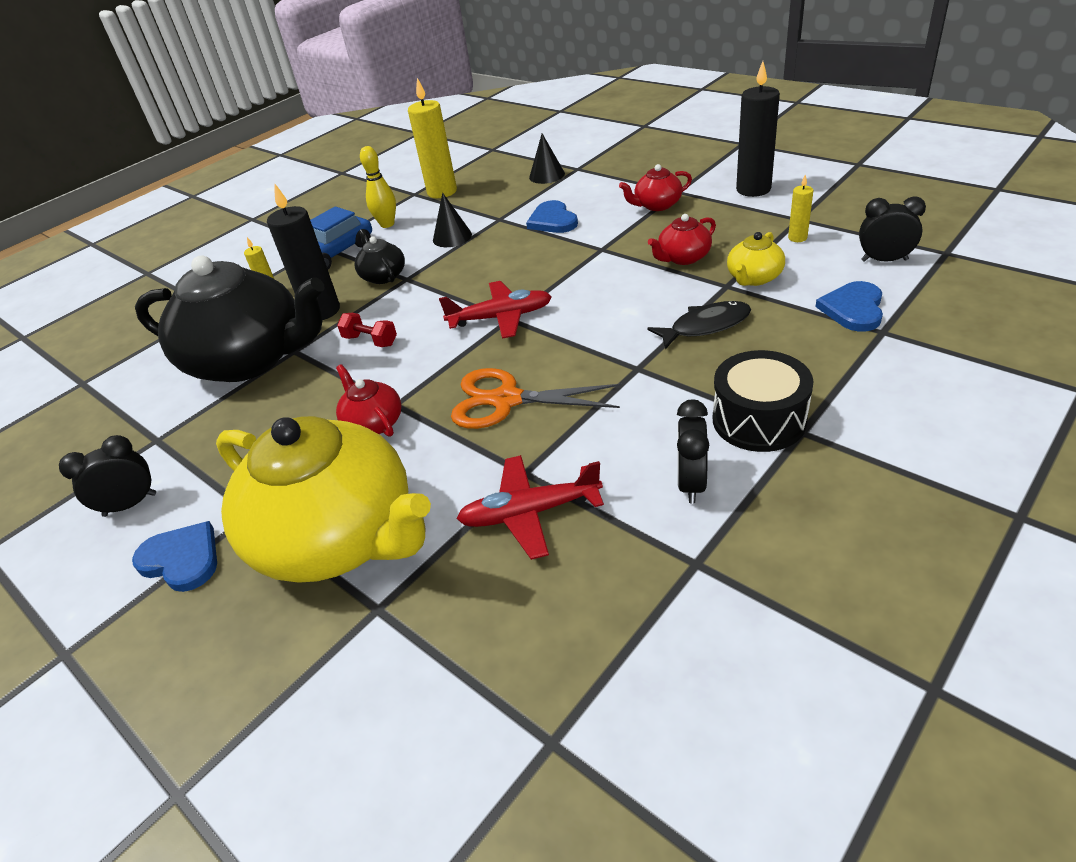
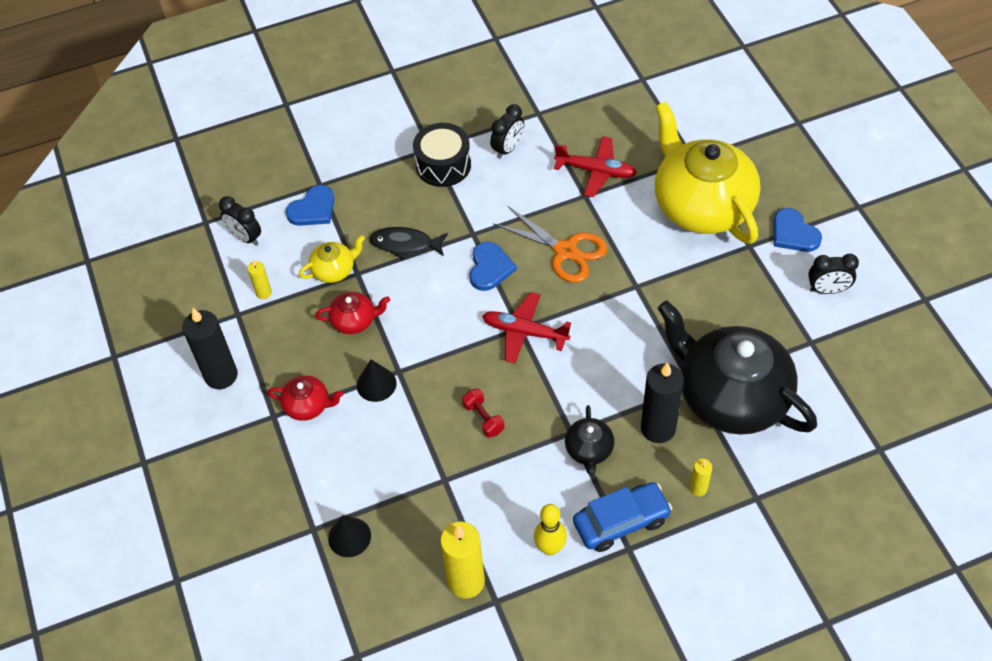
camera: 155 degrees left, 15 degrees up
red teapot [336,364,401,437] -> none
red dumbbell [337,313,397,347] -> red dumbbell moved to [462,388,504,438]
black cone [433,193,472,247] -> black cone moved to [357,359,397,402]
blue heart [526,200,578,233] -> blue heart moved to [469,242,517,291]

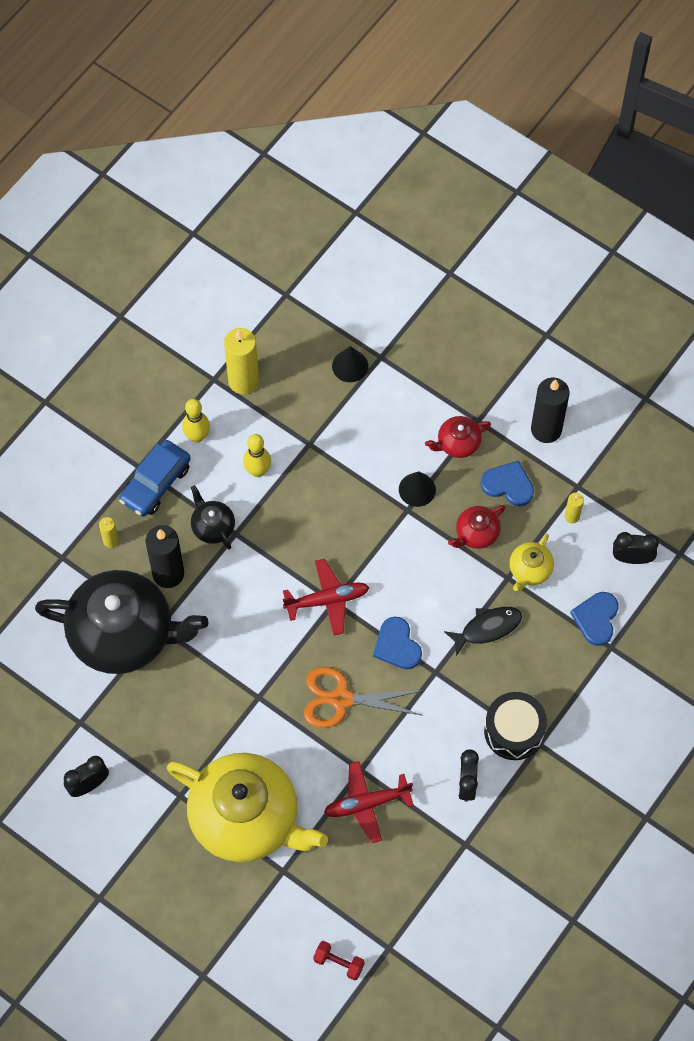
camera: 145 degrees right, 10 degrees up
red dumbbell [462,388,504,438] -> red dumbbell moved to [313,941,365,981]
blue heart [773,208,822,252] -> blue heart moved to [481,460,534,506]
none -> yellow bowling pin [243,434,271,477]

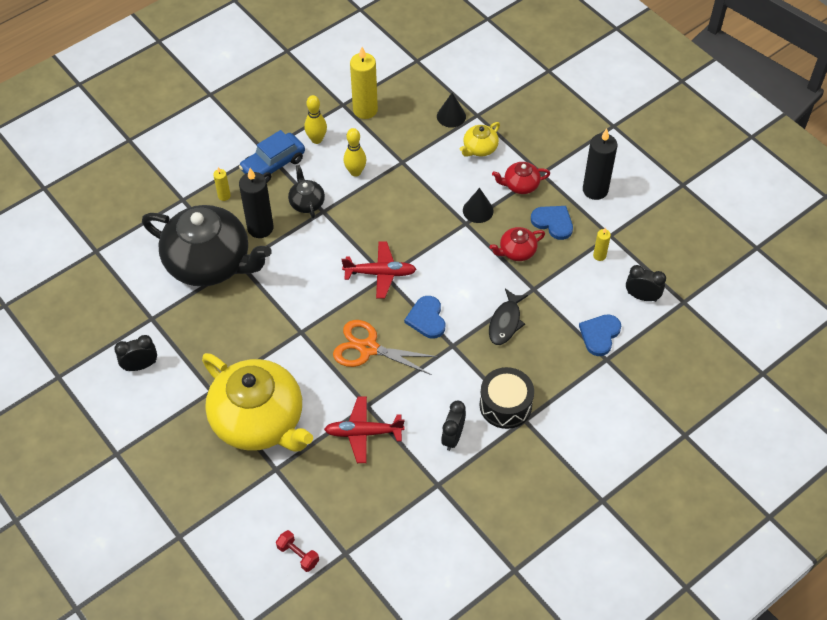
camera: 15 degrees right, 10 degrees down
black fish [444,607,522,656] -> black fish turned 120 degrees clockwise [489,289,528,345]
yellow teapot [509,534,554,591] -> yellow teapot moved to [460,122,500,157]

